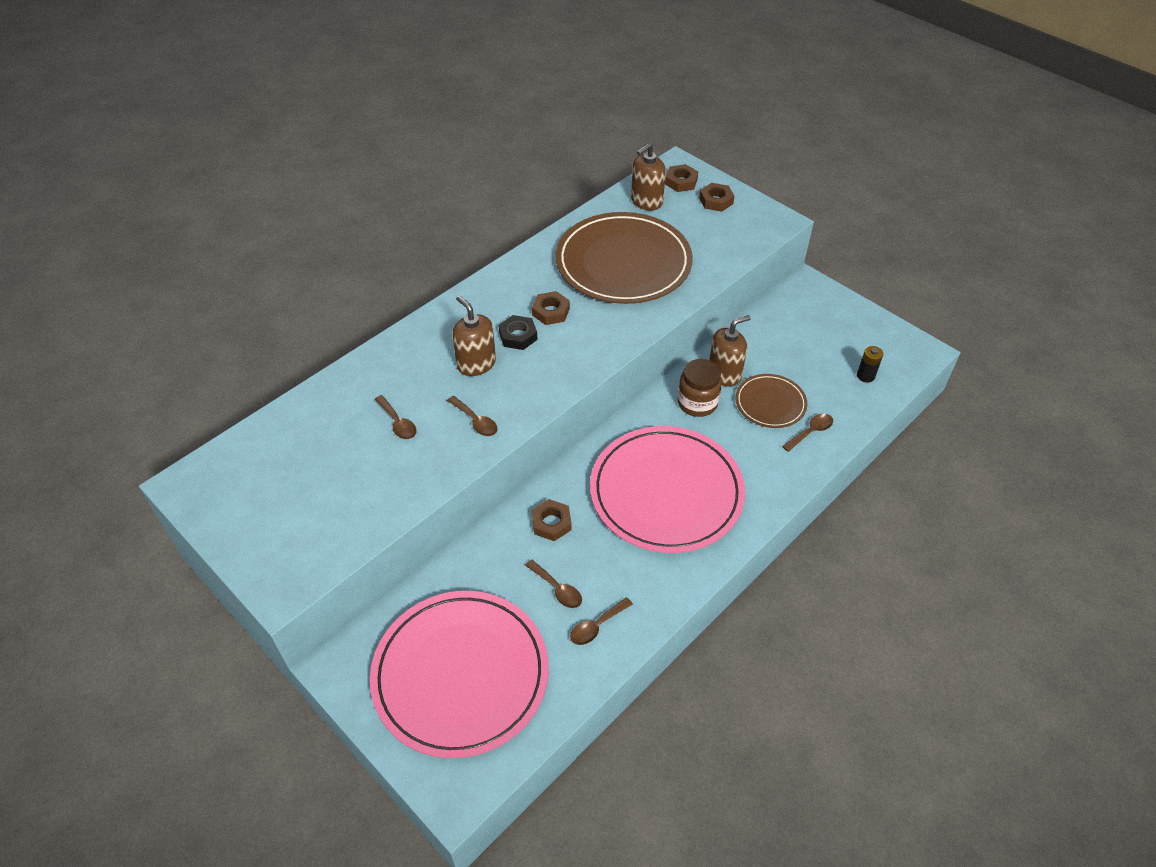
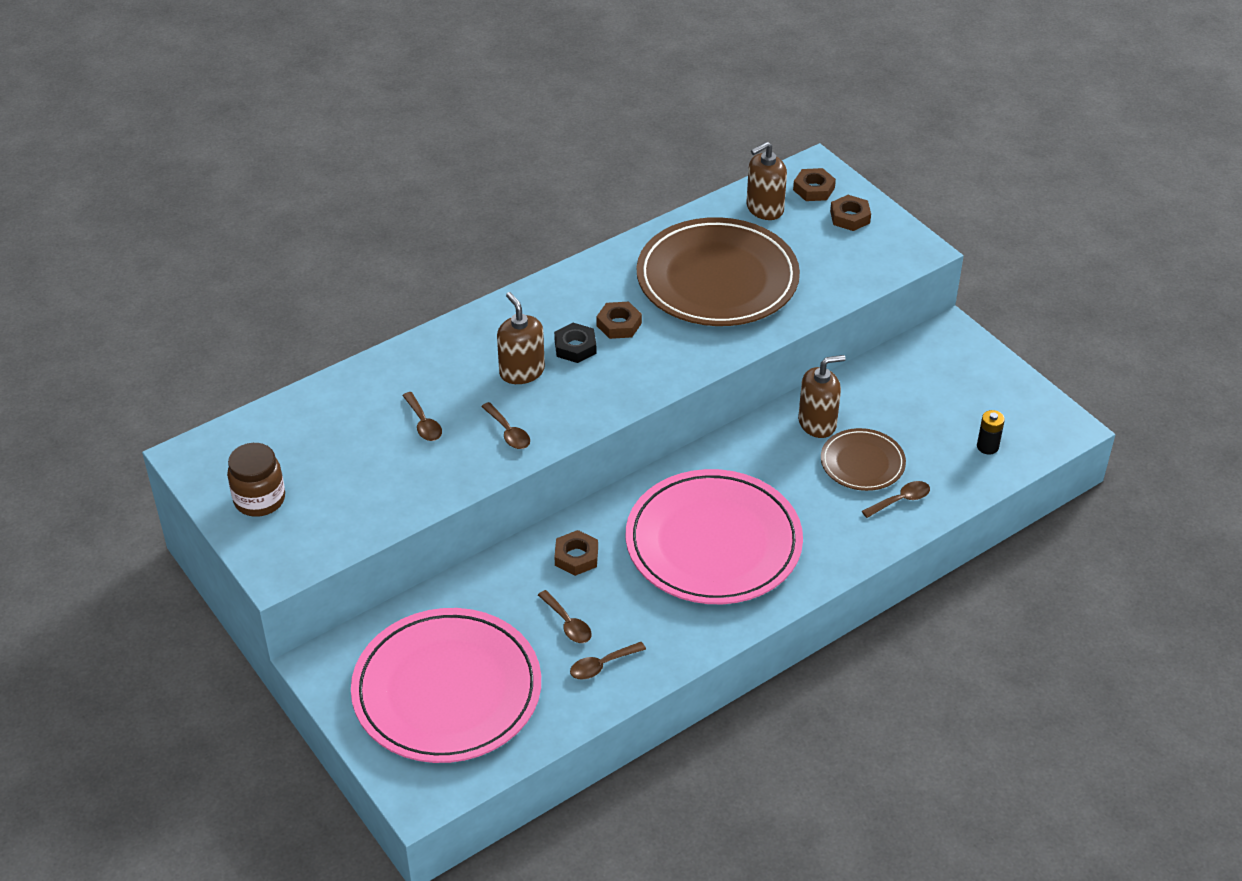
camera: 10 degrees right, 5 degrees down
brown jar [678,359,722,417] -> brown jar moved to [227,443,285,517]

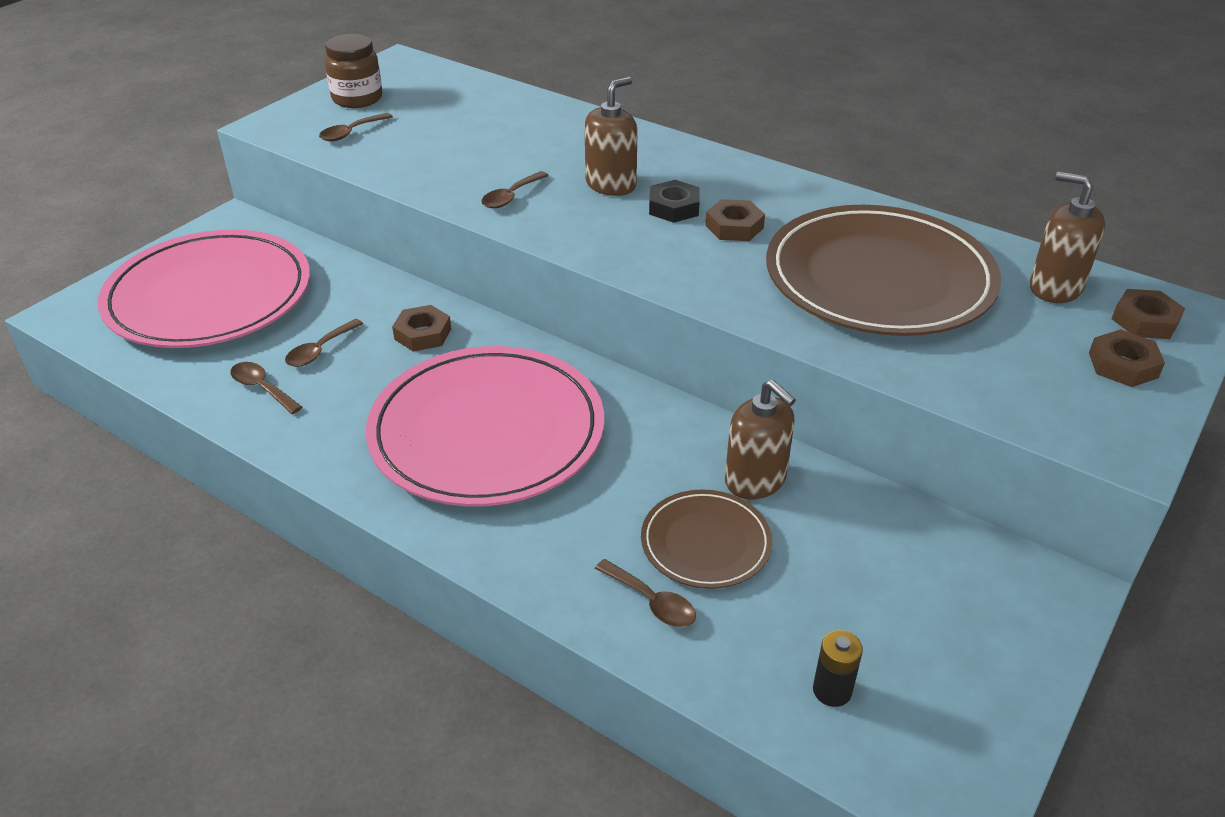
camera: 70 degrees right, 5 degrees down
brown spoon [402,392,442,441] -> brown spoon moved to [319,113,393,141]

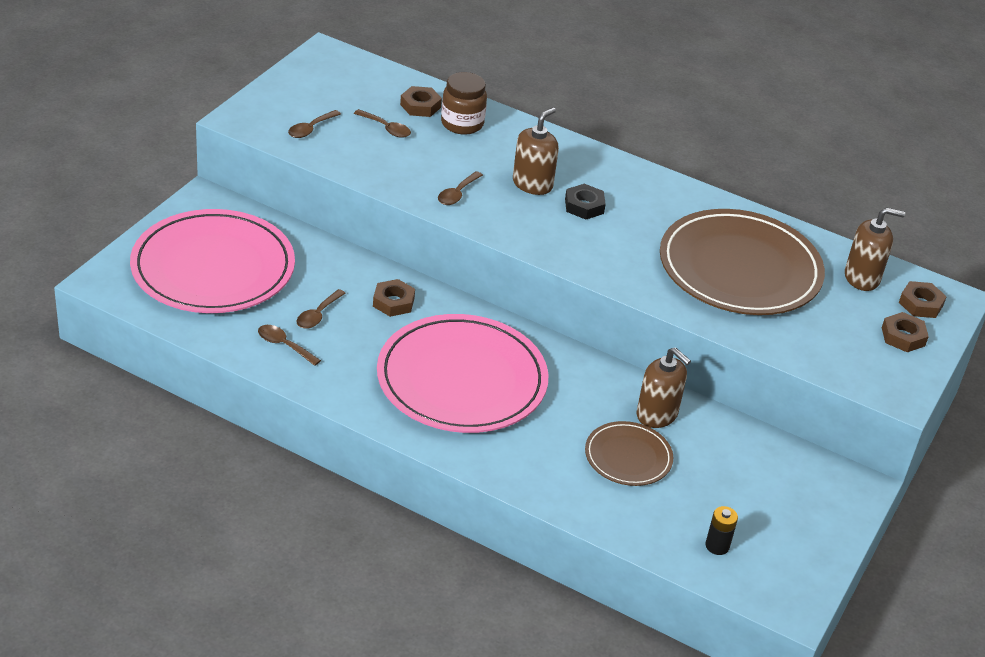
camera: 10 degrees left, 0 degrees up
brown jar [325,34,382,108] -> brown jar moved to [441,72,487,135]
brown spoon [595,559,696,627] -> brown spoon moved to [354,109,411,138]
brown nut [705,199,765,241] -> brown nut moved to [400,86,442,117]
brown soap dispenser [1030,172,1105,303] -> brown soap dispenser turned 150 degrees clockwise [845,207,905,291]

